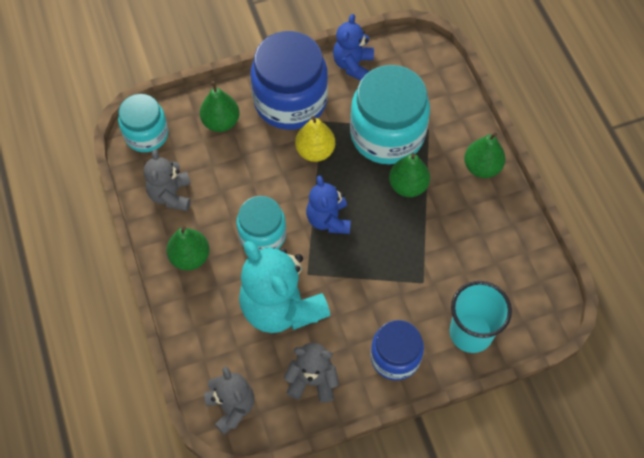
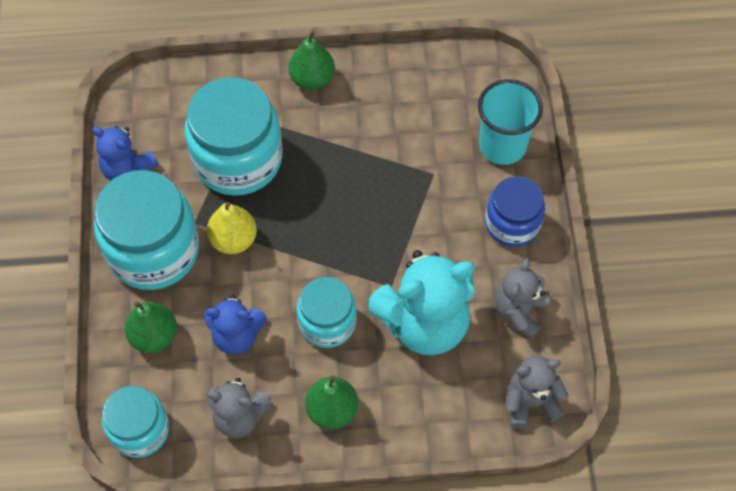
camera: 75 degrees left, 0 degrees up
blue jar [251,31,328,130] -> turquoise jar [94,170,199,290]
blue teddy bear [306,176,351,234] -> blue teddy bear moved to [204,295,267,355]
green pear [389,153,430,197] -> none

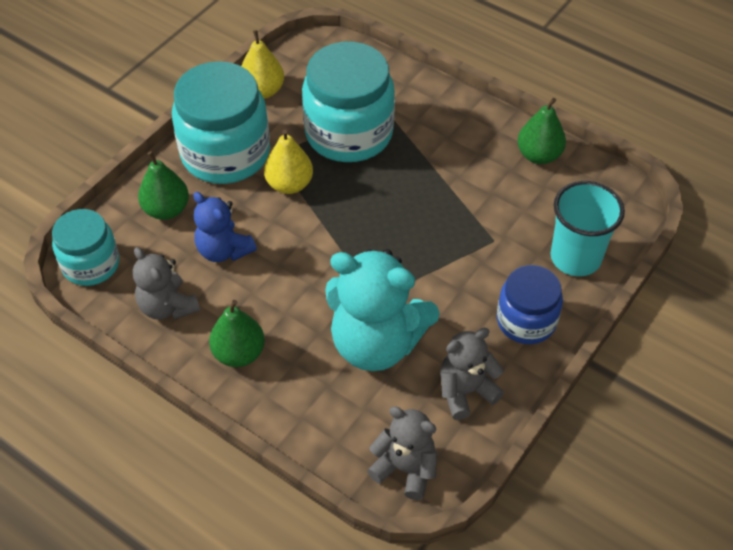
camera: 40 degrees right, 10 degrees down
blue teddy bear [92,126,158,181] -> yellow pear [241,30,284,99]
green pear [288,31,335,90] -> green pear moved to [517,98,566,164]
turquoise jar [297,277,357,348] -> none

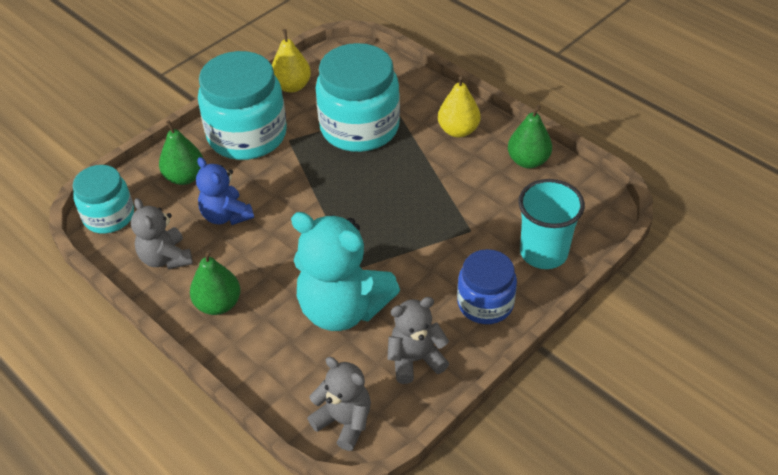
camera: 10 degrees right, 5 degrees down
yellow pear [264,129,313,194] -> yellow pear moved to [438,76,481,137]

